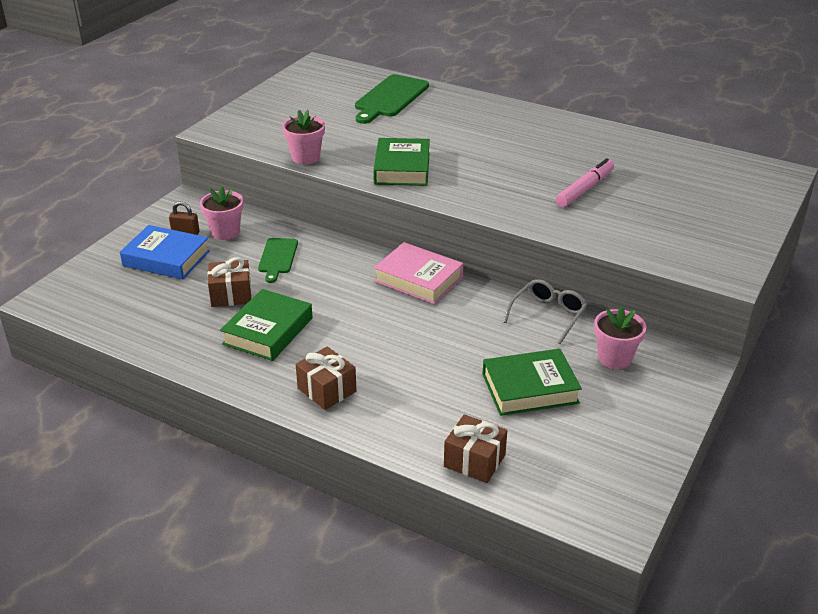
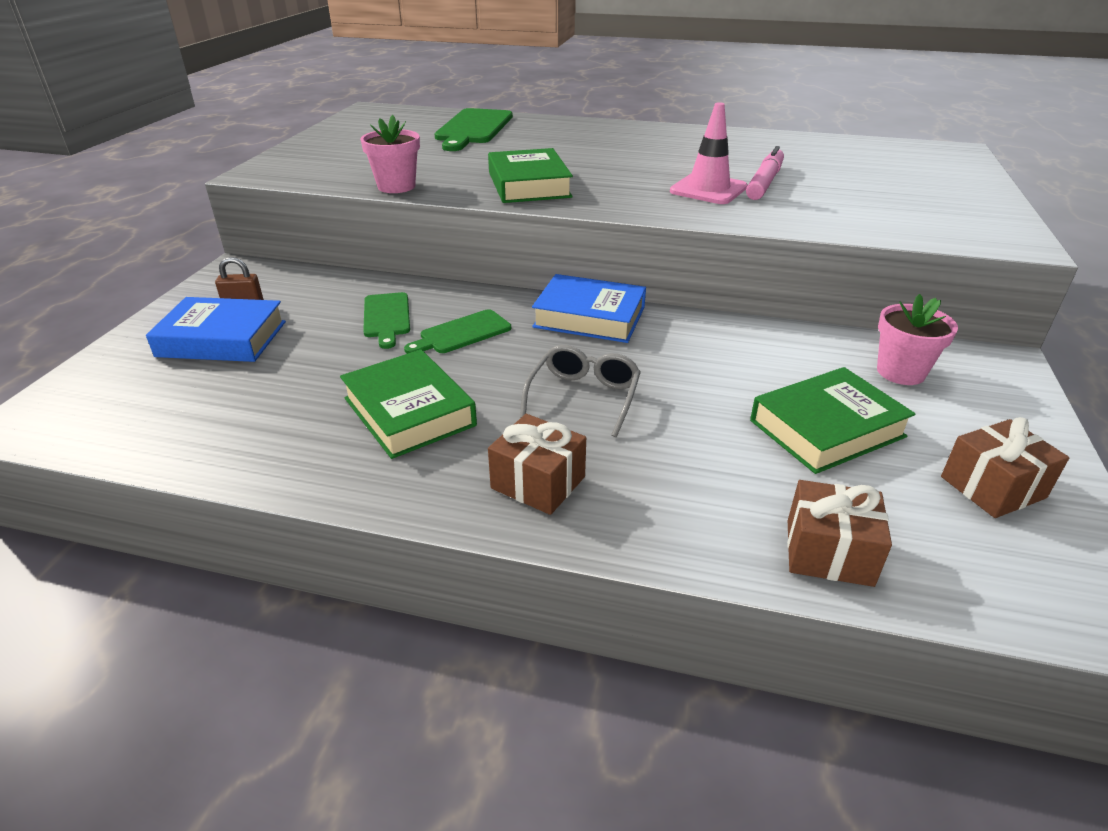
camera: 15 degrees left, 0 degrees up
pink flower pot [200,185,243,240] -> none
brown gift [208,257,252,307] -> brown gift moved to [941,417,1069,518]
green book [220,289,313,361] -> green book turned 45 degrees counterclockwise [340,349,477,459]
pink book [374,242,463,304] -> blue book [532,274,646,343]
grey glasses [503,279,587,344] -> grey glasses moved to [520,345,641,437]
none -> green cutting board [404,309,511,354]
none -> pink traffic cone [670,102,748,204]

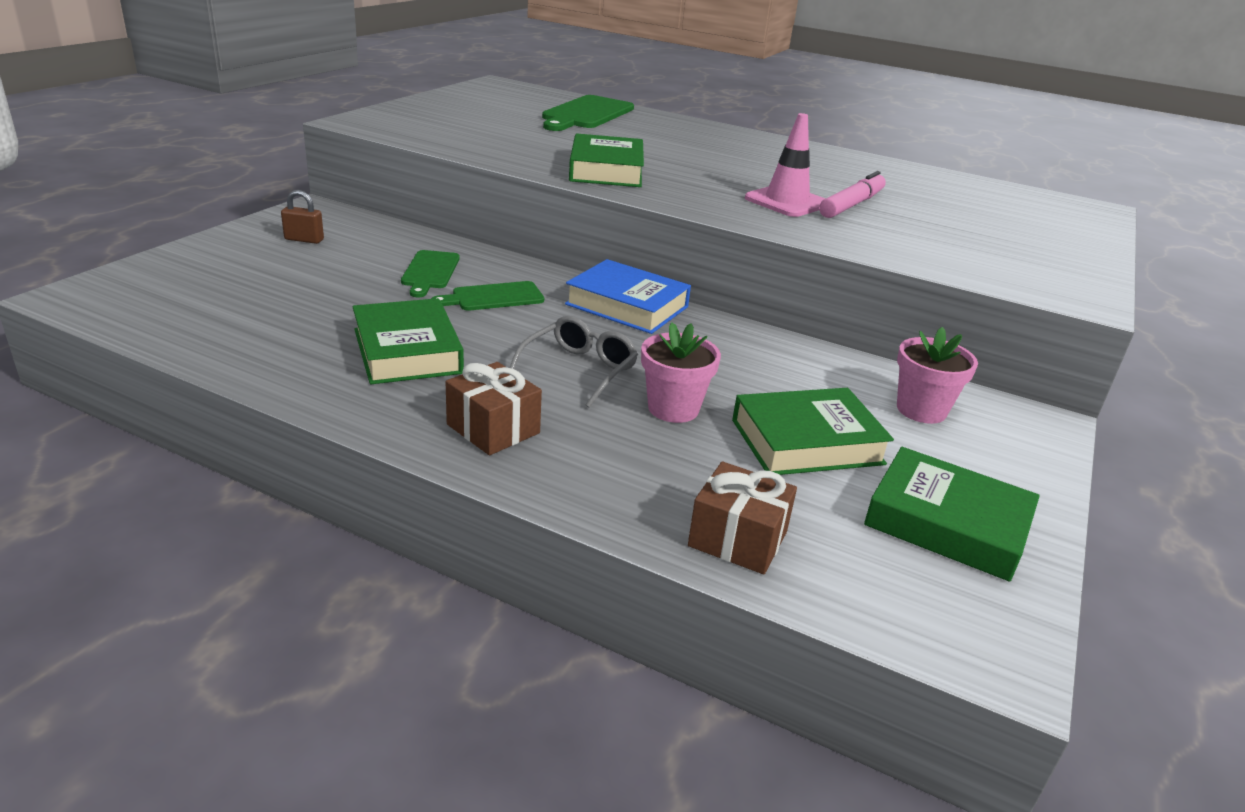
camera: 10 degrees right, 5 degrees down
blue book [146,297,286,362] -> none
pink flower pot [360,115,420,193] -> pink flower pot moved to [641,322,721,423]
brown gift [941,417,1069,518] -> green book [864,447,1040,582]

